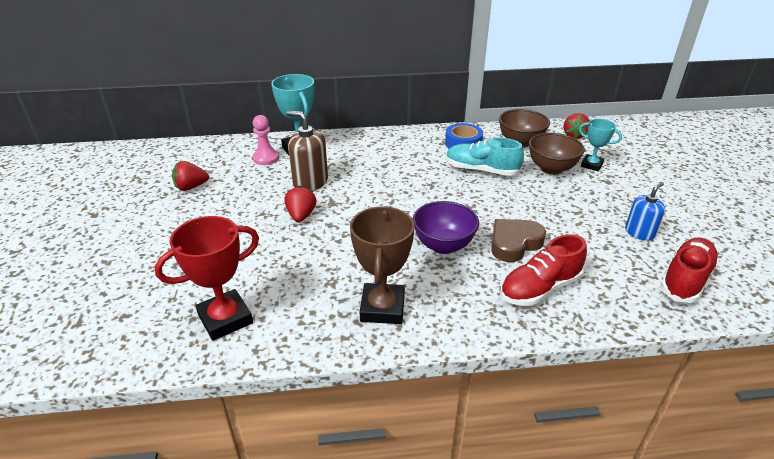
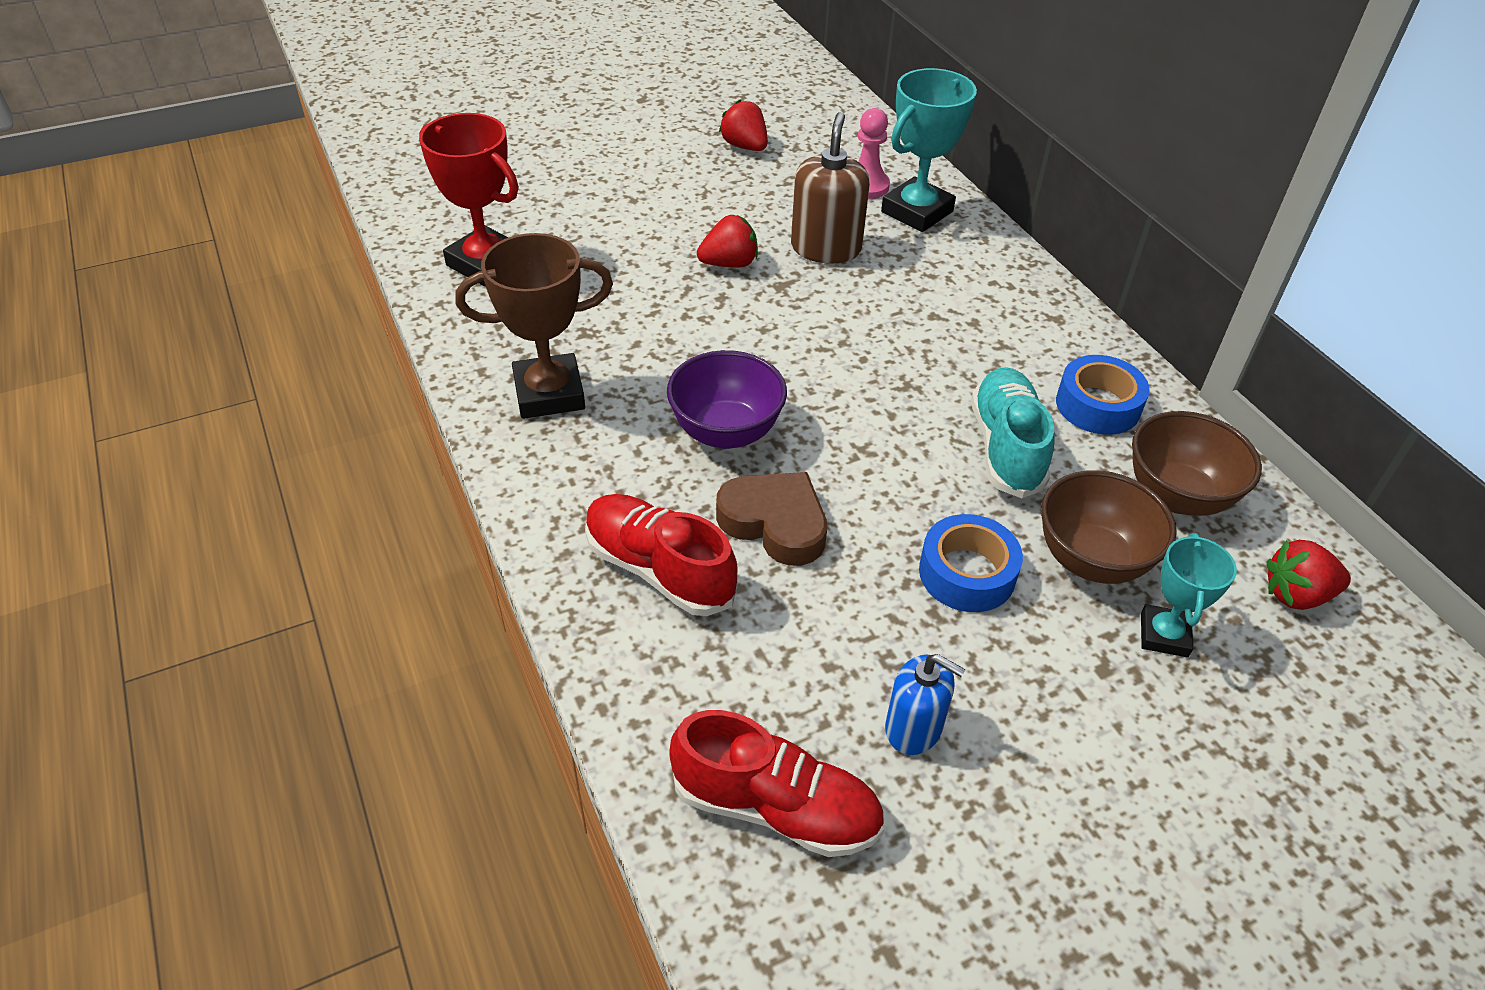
camera: 70 degrees right, 10 degrees up
none -> blue tape [919,514,1023,612]

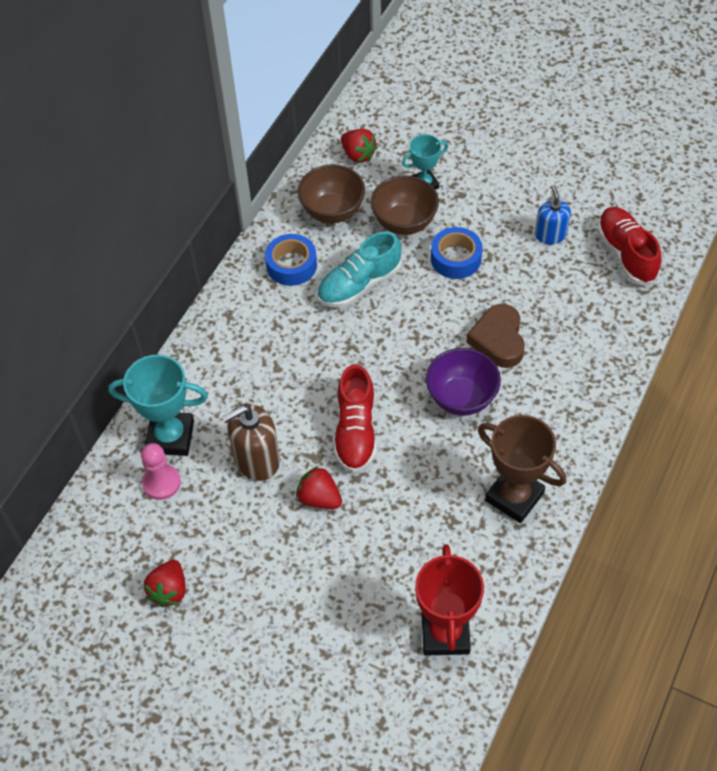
camera: 125 degrees left, 10 degrees up
red shoe [585,494,738,616] -> red shoe moved to [334,364,377,473]

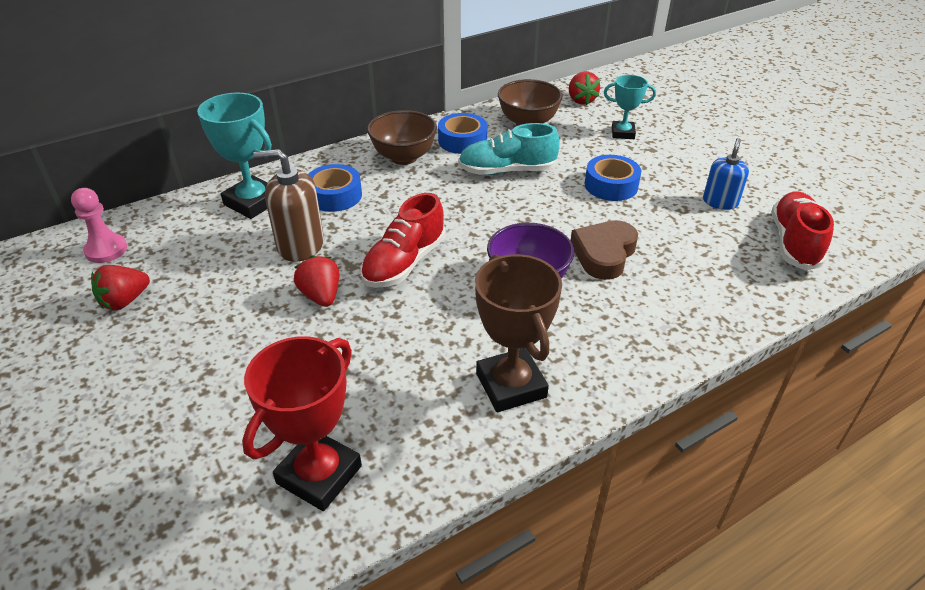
camera: 30 degrees right, 15 degrees down
pink pawn [141,443,181,500] -> pink pawn moved to [71,188,127,263]
brown bowl [371,175,439,235] -> brown bowl moved to [367,110,437,165]
none -> blue tape [309,164,362,212]

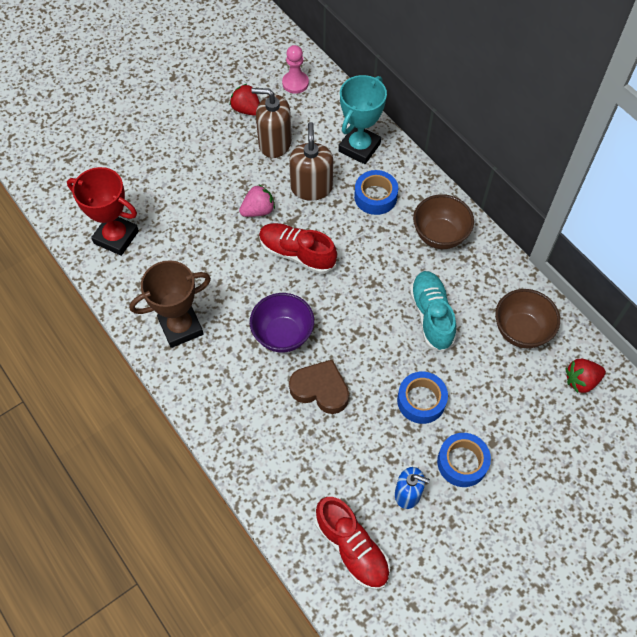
camera: 85 degrees right, 20 degrees up
red strawberry [294,255,340,307] -> pink strawberry [239,185,275,217]
blue tape [438,113,487,154] -> blue tape moved to [437,433,491,487]
turquoise trophy [604,75,656,139] -> none
red shoe [772,191,834,270] -> red shoe turned 45 degrees clockwise [315,497,390,590]
none -> brown soap dispenser [251,88,292,158]

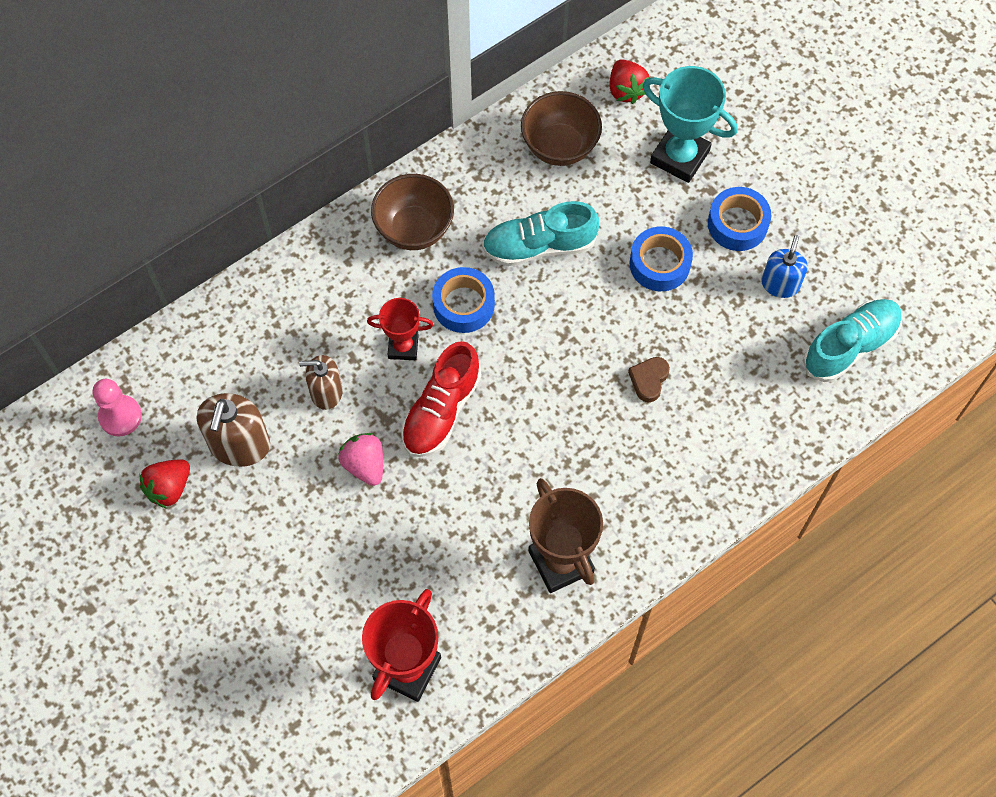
camera: 90 degrees left, 5 degrees up
purple bowl [250,293,314,353] -> none
brown soap dispenser [289,122,333,201] -> brown soap dispenser [299,355,343,410], size x0.65
brown heart [289,360,349,414] -> brown heart [628,357,670,403], size x0.58
red shoe [315,497,390,590] -> turquoise shoe [803,299,902,382]
turquoise trophy [339,75,387,164] -> turquoise trophy moved to [643,66,738,183]
blue tape [354,170,398,215] -> blue tape moved to [432,267,495,333]
none -> red trophy [367,298,434,360]

